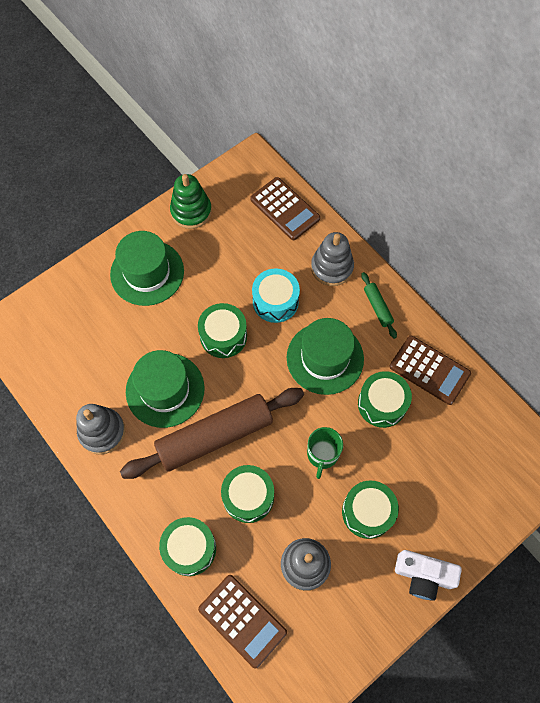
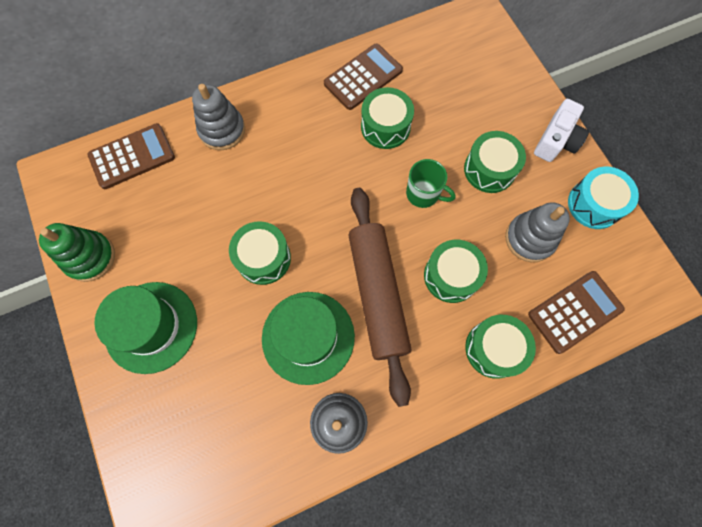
camera: 75 degrees left, 5 degrees up
turquoise drum [252,269,300,323] -> turquoise drum moved to [568,167,639,229]
green hat [287,318,364,395] -> none
green rolling pin [361,272,397,339] -> none

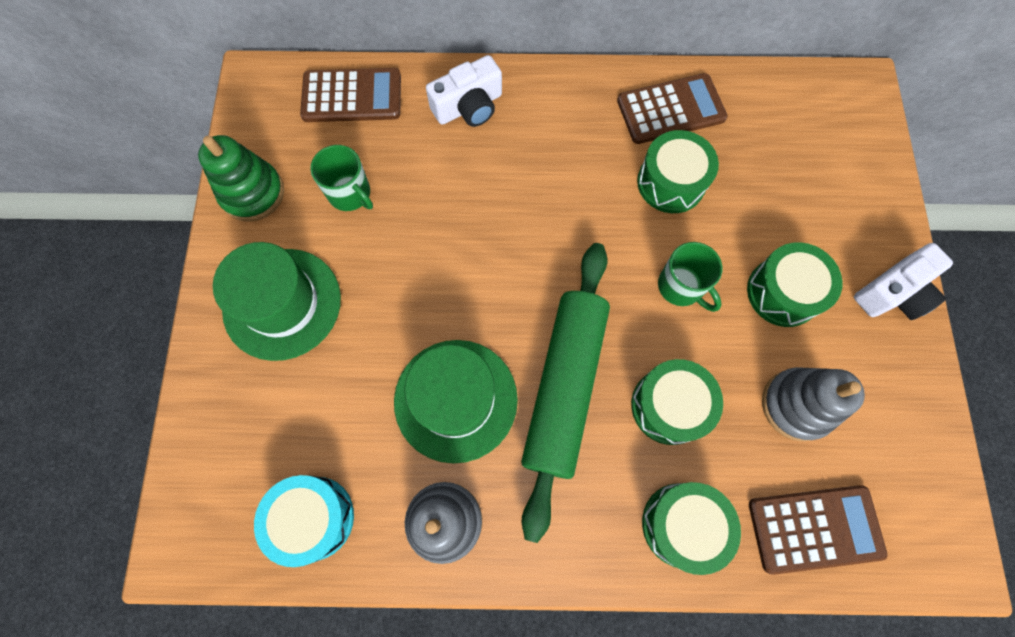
camera: 25 degrees right, 0 degrees up
grey stacking toy [192,84,245,150] -> white camera [426,55,502,127]
green drum [229,221,291,285] -> none
brown rolling pin [348,188,412,407] -> green rolling pin [521,243,610,543]
turquoise drum [568,167,639,229] -> turquoise drum moved to [254,475,354,567]
none -> green mug [310,145,373,211]

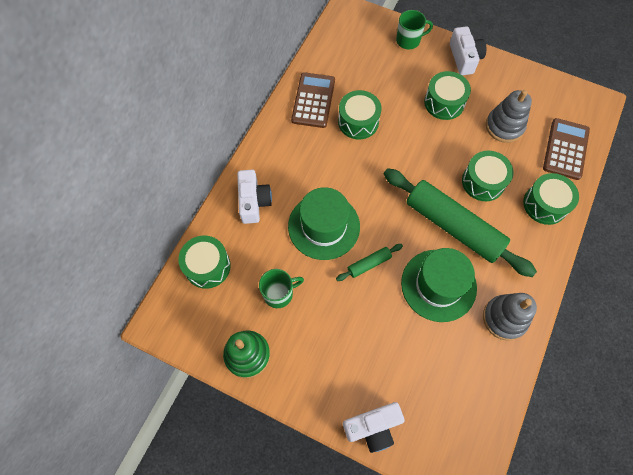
camera: 65 degrees left, 5 degrees down
green hat [213,242,341,361] -> green hat moved to [288,187,360,260]
turquoise drum [254,475,354,567] -> none
brown calculator [300,68,401,122] -> green drum [178,236,231,289]
green mug [658,242,723,312] -> green mug moved to [396,10,433,49]
none -> green rolling pin [336,244,403,281]
none -> white camera [343,402,405,453]

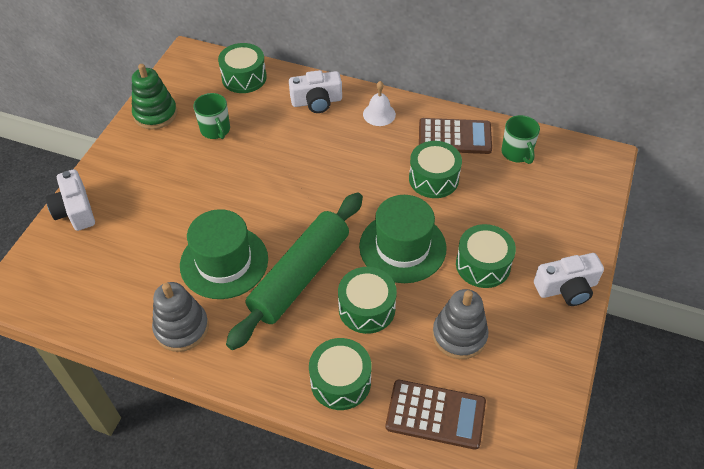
camera: 85 degrees right, 15 degrees down
green hat [288,187,360,260] -> green hat moved to [359,195,447,283]
green rolling pin [336,244,403,281] -> none
green mug [396,10,433,49] -> green mug moved to [501,115,540,164]
none -> white bell [363,81,396,126]

